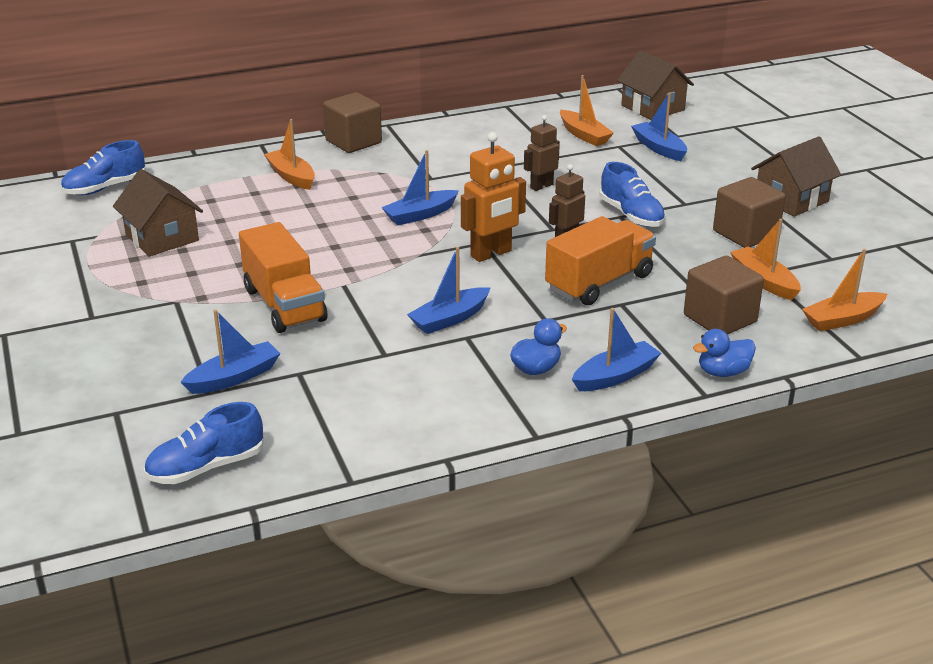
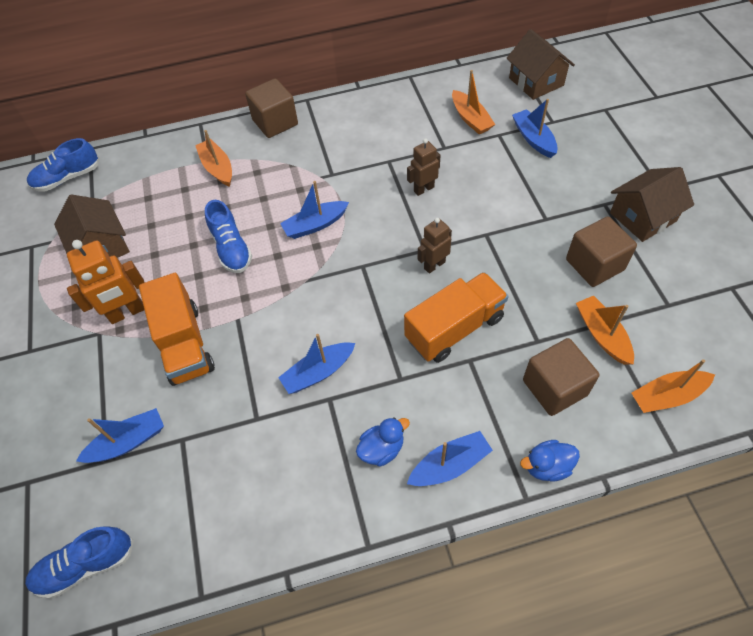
camera: 10 degrees right, 25 degrees up
orange robot [461,132,526,262] -> orange robot moved to [67,240,145,324]
blue shoe [599,162,666,227] -> blue shoe moved to [205,200,252,273]

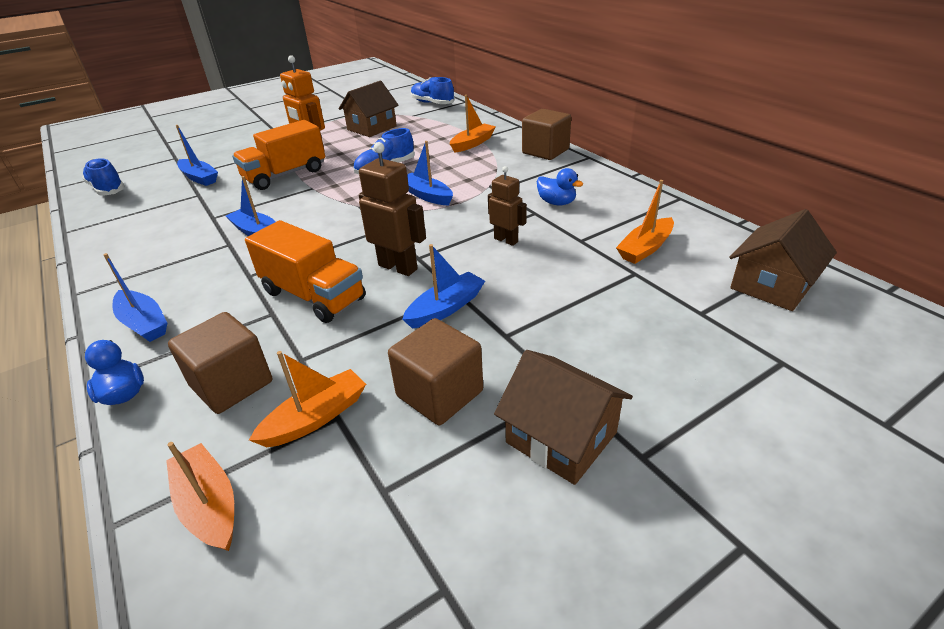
camera: 70 degrees right, 20 degrees down
blue duck [356,417,410,466] -> blue duck moved to [537,168,583,205]
brown robot [418,218,452,274] -> brown robot [359,142,426,276], size x1.56
blue boat [512,99,558,158] -> blue boat moved to [402,244,485,329]

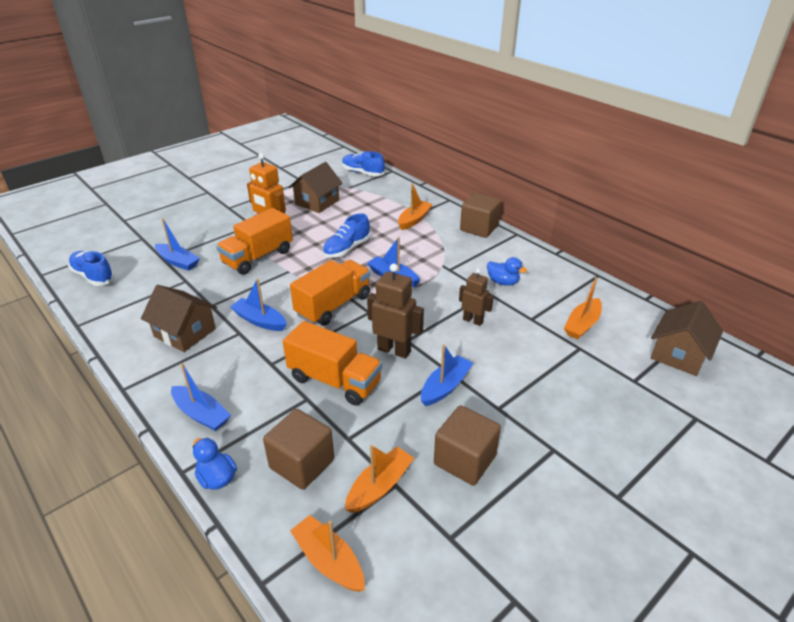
camera: 10 degrees left, 0 degrees up
brown house [494,350,633,485] -> brown house moved to [141,285,217,352]
none -> orange truck [290,260,370,326]

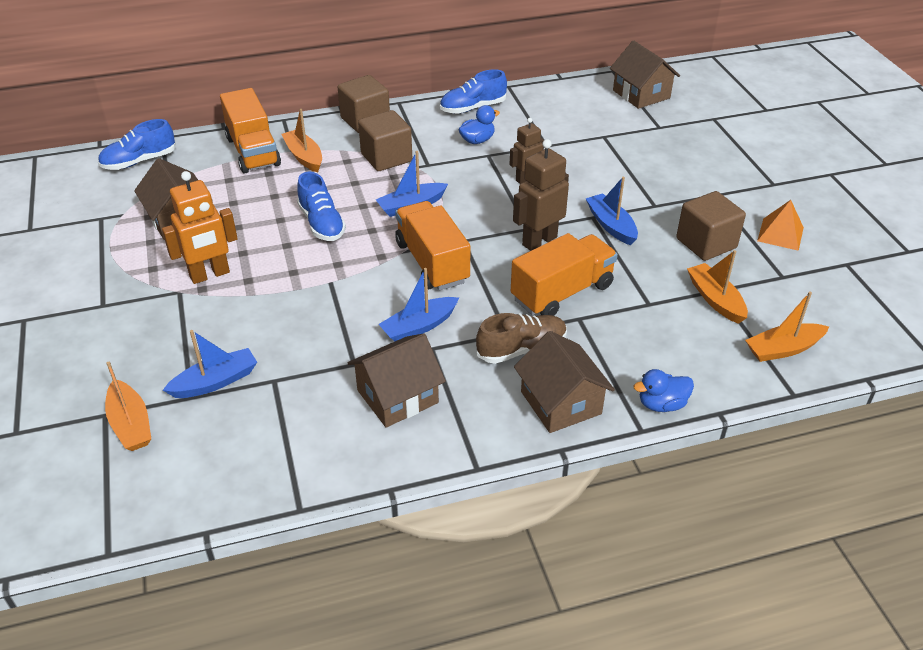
camera: 65 degrees left, 5 degrees up
blue shoe [68,251,115,286] -> blue shoe moved to [440,69,507,114]
blue boat [171,364,231,431] -> brown house [514,331,615,433]
orange truck [216,208,293,275] -> orange truck moved to [220,88,281,174]
brown cube [263,409,334,490] -> brown cube moved to [358,110,412,171]
orange boat [564,277,602,339] -> orange boat moved to [105,362,151,451]
none -> brown shoe [476,313,567,364]
none -> orange pyramid [757,200,804,251]

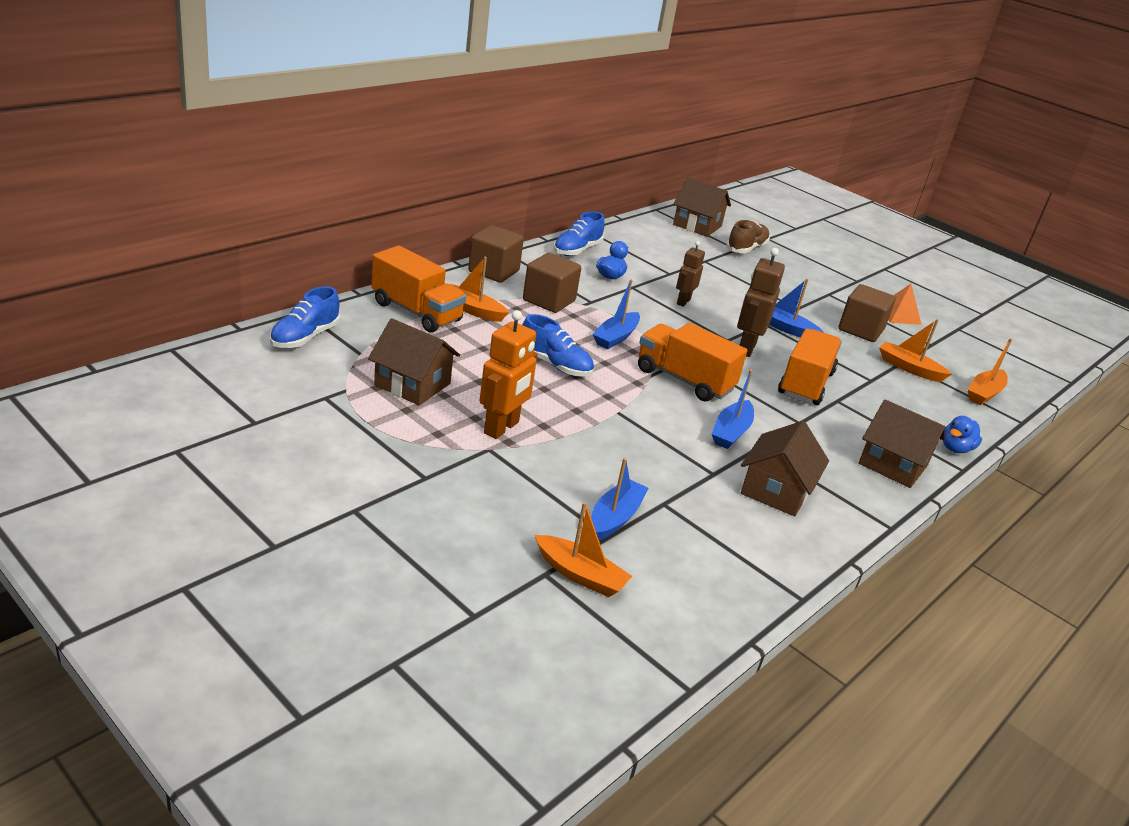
camera: 35 degrees left, 10 degrees down
brown shoe [476,313,567,364] -> brown shoe moved to [726,220,770,253]

